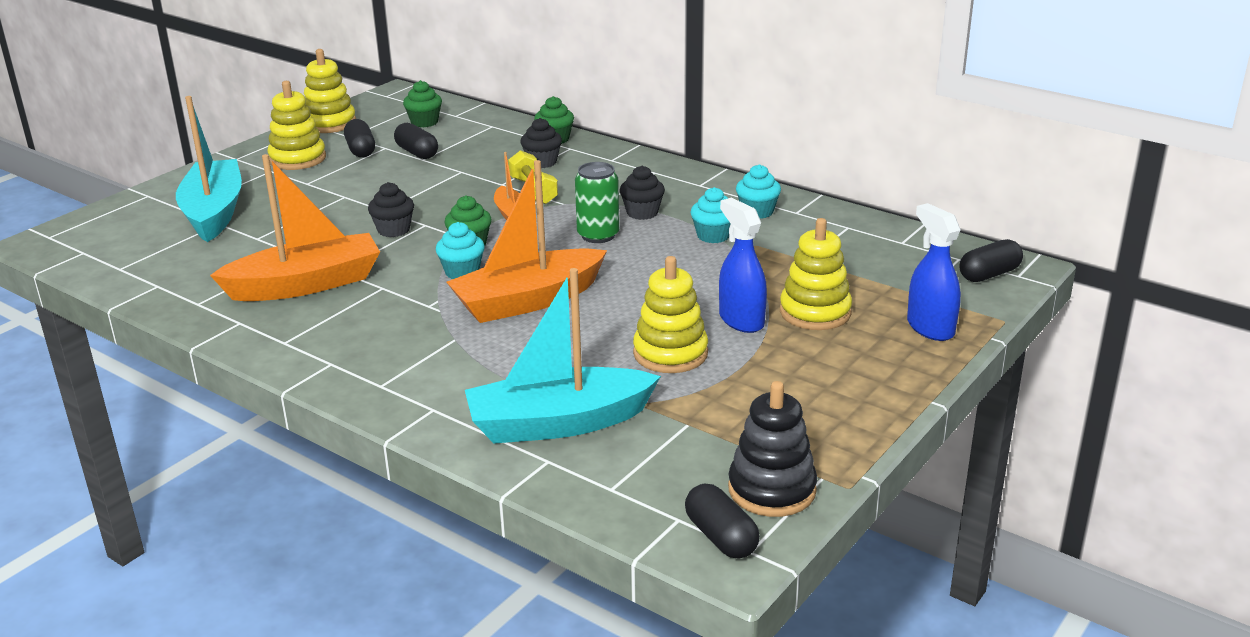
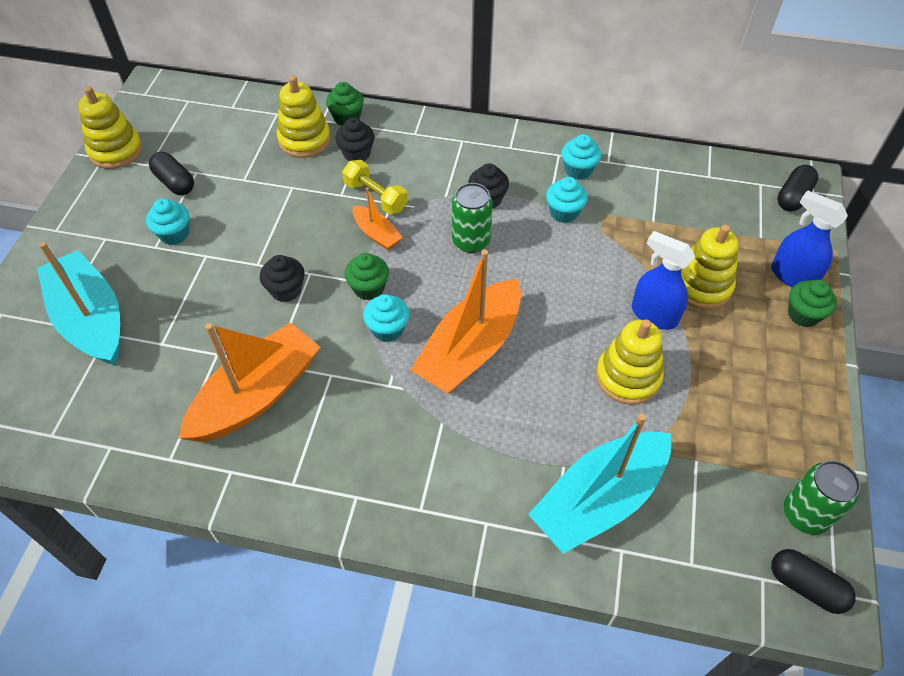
camera: 25 degrees left, 25 degrees up
yellow stacking toy [268,81,326,170] -> yellow stacking toy moved to [277,75,331,158]
black capsule [394,123,438,159] -> none
green cupcake [403,80,442,127] -> green cupcake moved to [788,280,837,327]
black stacking toy [728,381,817,517] -> green can [784,461,861,535]
none -> turquoise cupcake [146,198,189,245]

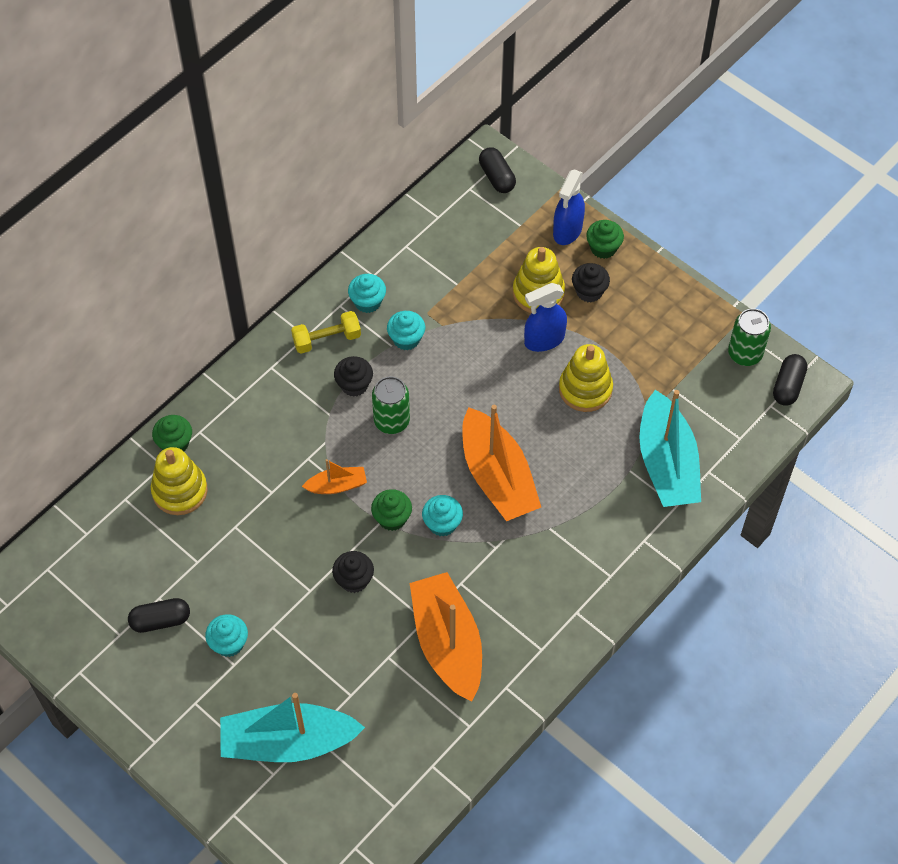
camera: 60 degrees left, 5 degrees up
yellow stacking toy [78,86,143,169] -> none
black cupcake [335,118,375,161] -> black cupcake moved to [572,263,610,302]
yellow dumbbell [342,160,408,214] -> yellow dumbbell moved to [291,311,361,354]
blue spray bottle [771,190,848,287] -> blue spray bottle turned 45 degrees counterclockwise [553,169,585,245]
black capsule [771,549,856,614] -> black capsule turned 45 degrees counterclockwise [773,354,807,406]

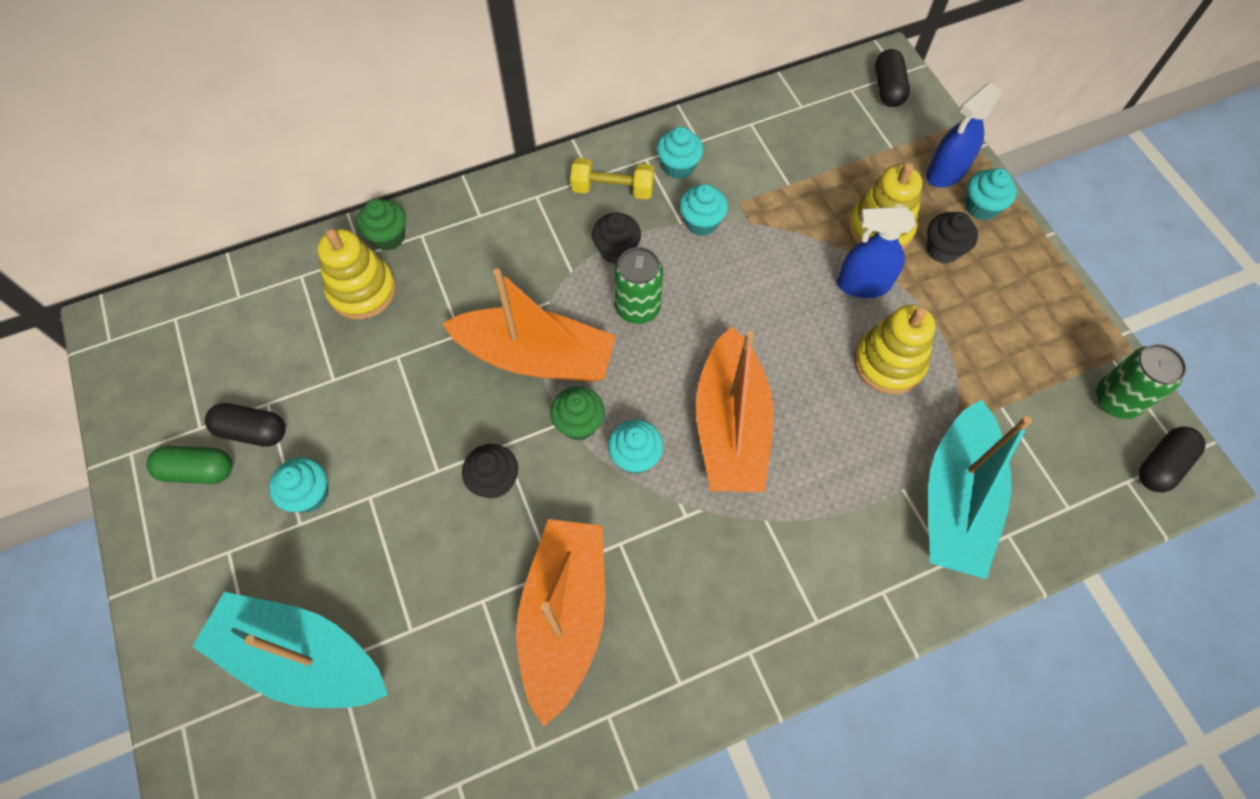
camera: 25 degrees right, 5 degrees up
orange boat [302,459,367,494] -> orange boat [442,268,616,382], size x2.06
green cupcake [586,220,624,259] -> turquoise cupcake [965,168,1017,221]
none -> green capsule [146,446,232,484]

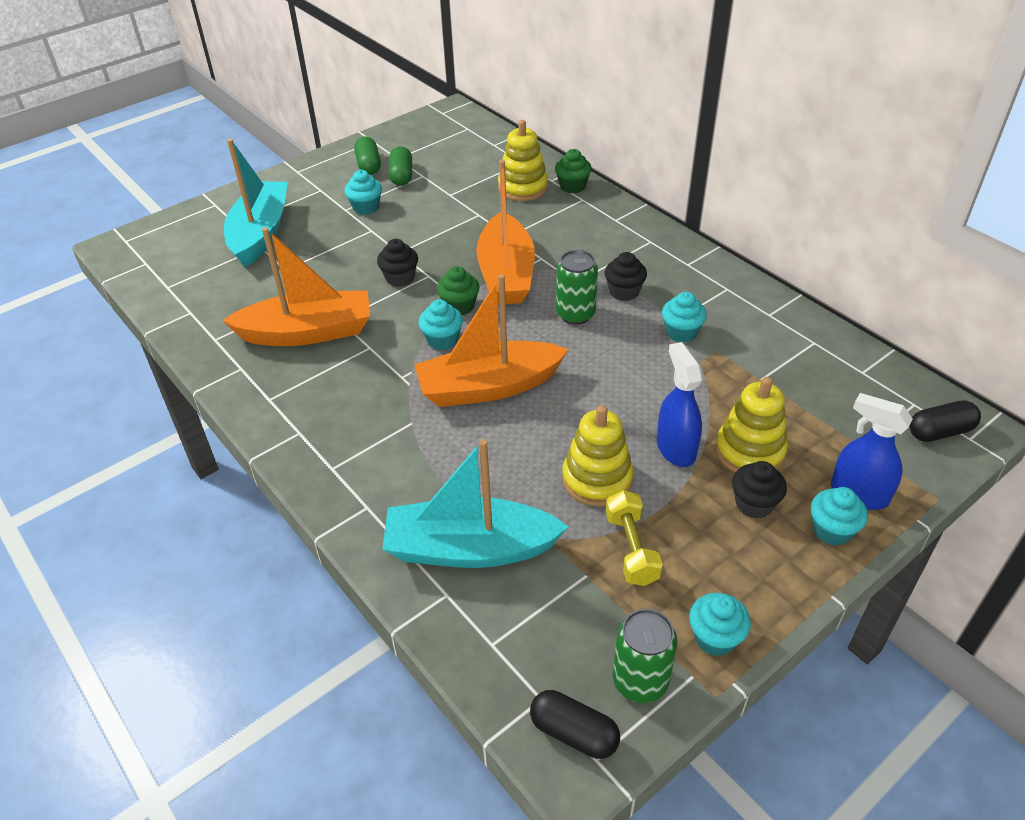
camera: 75 degrees right, 20 degrees down
black capsule [205,403,286,447] -> green capsule [389,146,412,186]
yellow dumbbell [570,158,654,199] -> yellow dumbbell moved to [606,490,663,586]
turquoise cupcake [657,127,704,179] -> turquoise cupcake moved to [689,593,751,656]

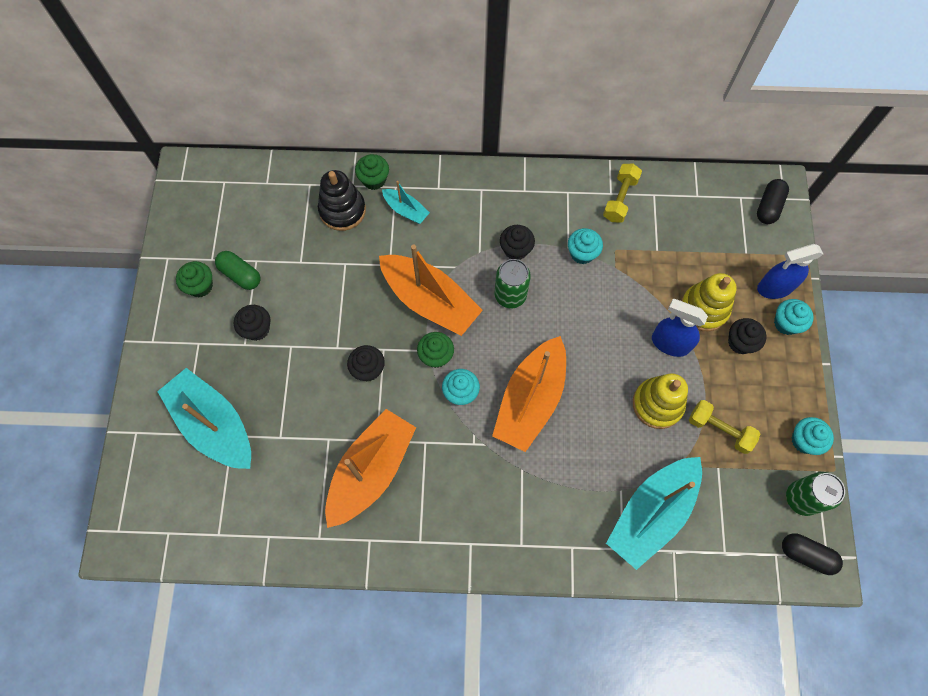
camera: 50 degrees left, 25 degrees up
turquoise cupcake [345,170,382,215] -> black cupcake [234,305,270,341]
green capsule [354,137,381,175] -> green cupcake [176,261,213,297]
yellow stacking toy [498,120,548,201] -> black stacking toy [318,170,366,231]
black capsule [530,690,620,759] -> black capsule turned 45 degrees clockwise [782,533,843,575]
none -> turquoise boat [382,181,430,224]
none -> yellow dumbbell [603,164,642,223]

